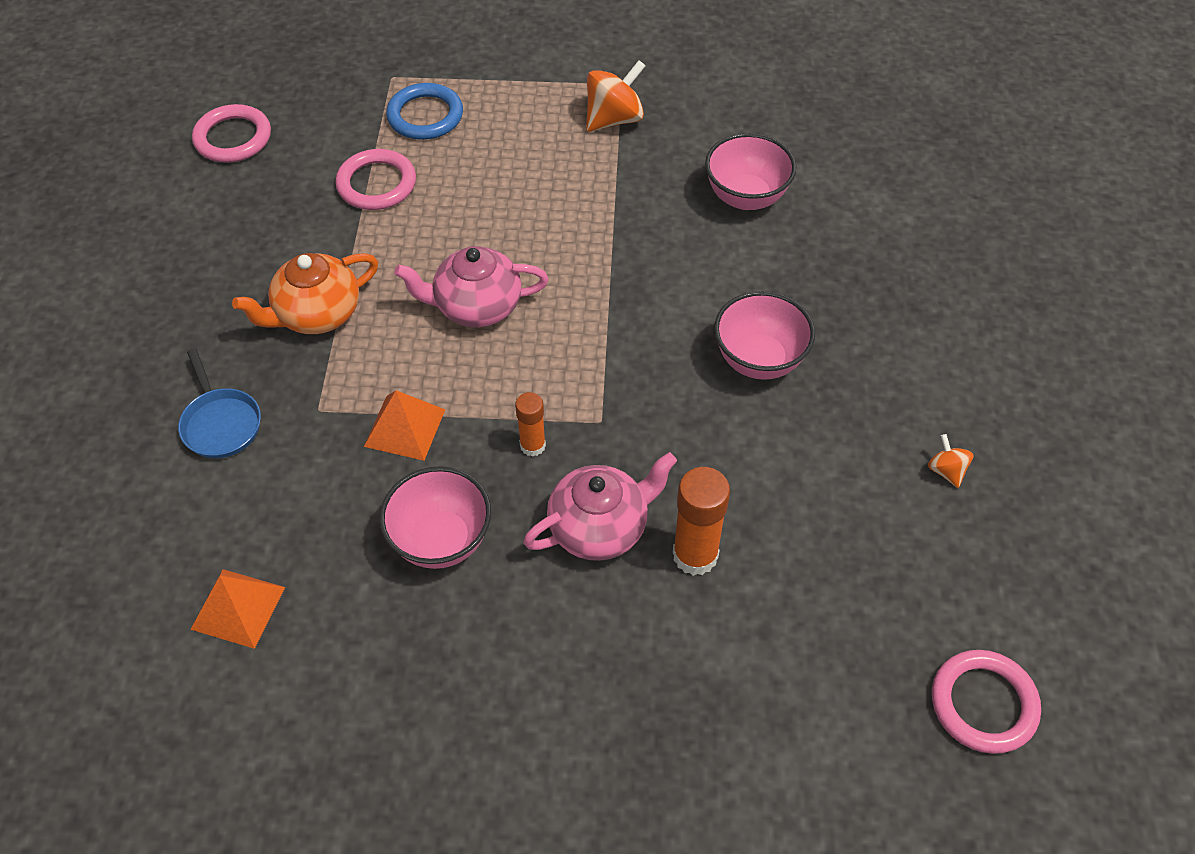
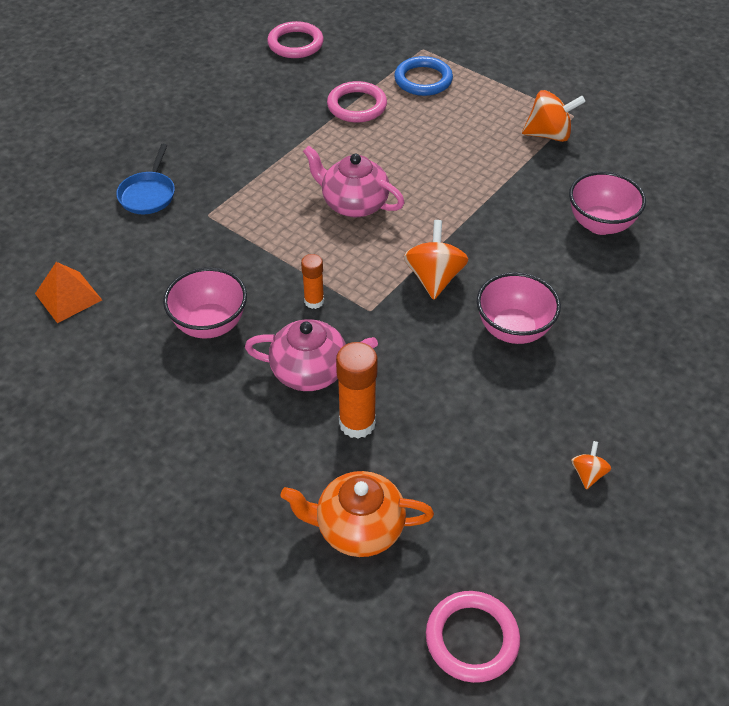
camera: 35 degrees right, 5 degrees down
orange teapot [232,253,378,334] -> orange teapot moved to [280,471,434,557]
orange pyramid [364,390,446,461] -> none
none -> orange spinning top [404,220,468,300]

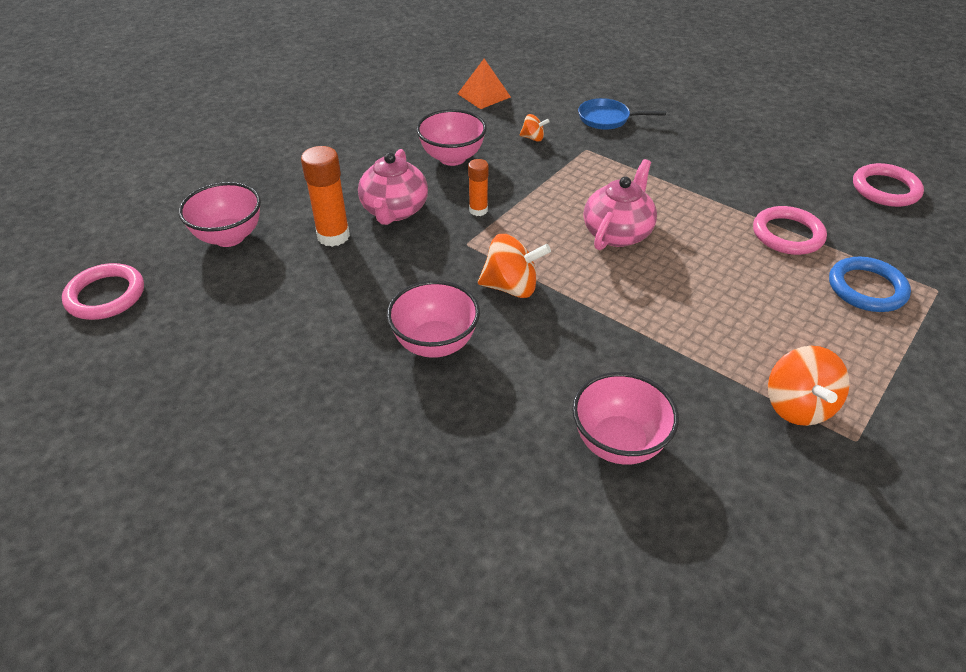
camera: 90 degrees right, 5 degrees down
orange teapot [280,471,434,557] -> pink bowl [178,182,261,247]
orange spinning top [571,441,611,489] -> orange spinning top moved to [519,114,550,142]

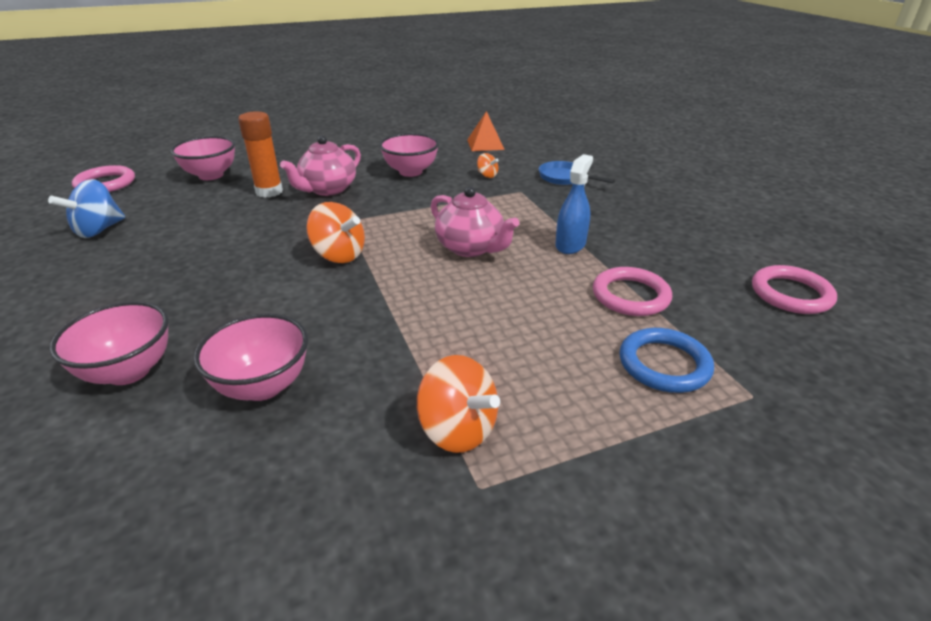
camera: 30 degrees right, 10 degrees down
pink bowl [387,280,480,358] -> pink bowl moved to [49,301,169,385]
orange glue stick [468,159,489,216] -> none
pink teapot [584,159,657,250] -> pink teapot turned 75 degrees clockwise [431,186,519,257]
orange spinning top [768,346,849,426] -> orange spinning top turned 75 degrees counterclockwise [417,355,500,453]
none -> blue spinning top [48,179,125,238]
none -> blue spray bottle [555,154,593,254]

